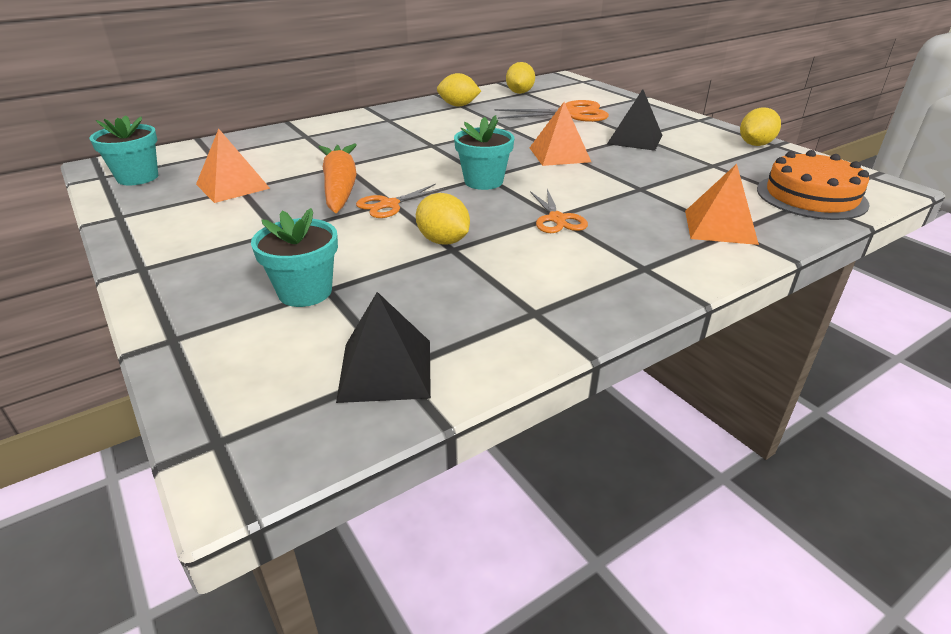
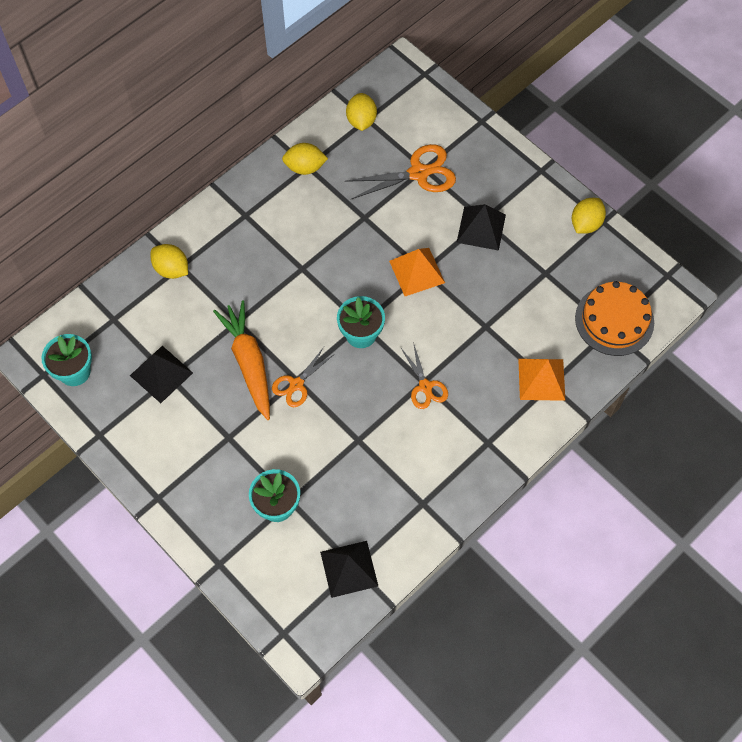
camera: 10 degrees left, 30 degrees up
orange pyramid [196,128,270,203] -> black pyramid [130,346,193,403]
yellow lemon [416,193,470,245] -> yellow lemon moved to [151,244,188,279]

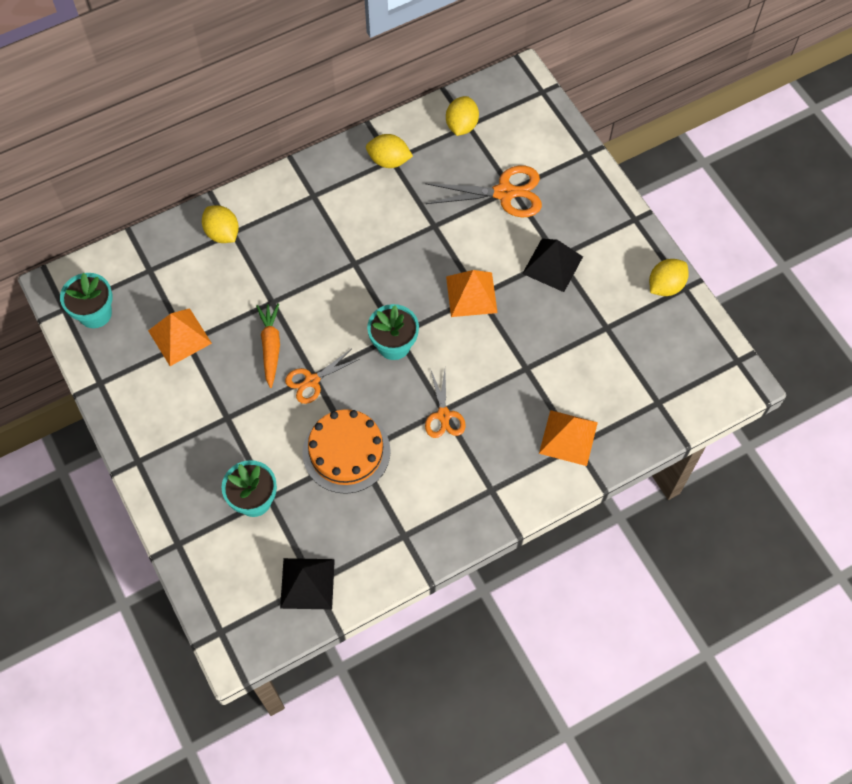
camera: 15 degrees right, 0 degrees up
black pyramid [130,346,193,403] -> orange pyramid [148,308,212,366]
orange carrot [213,301,270,420] -> orange carrot [256,303,280,388], size x0.66
orange cake [575,281,654,356] -> orange cake moved to [302,409,391,494]

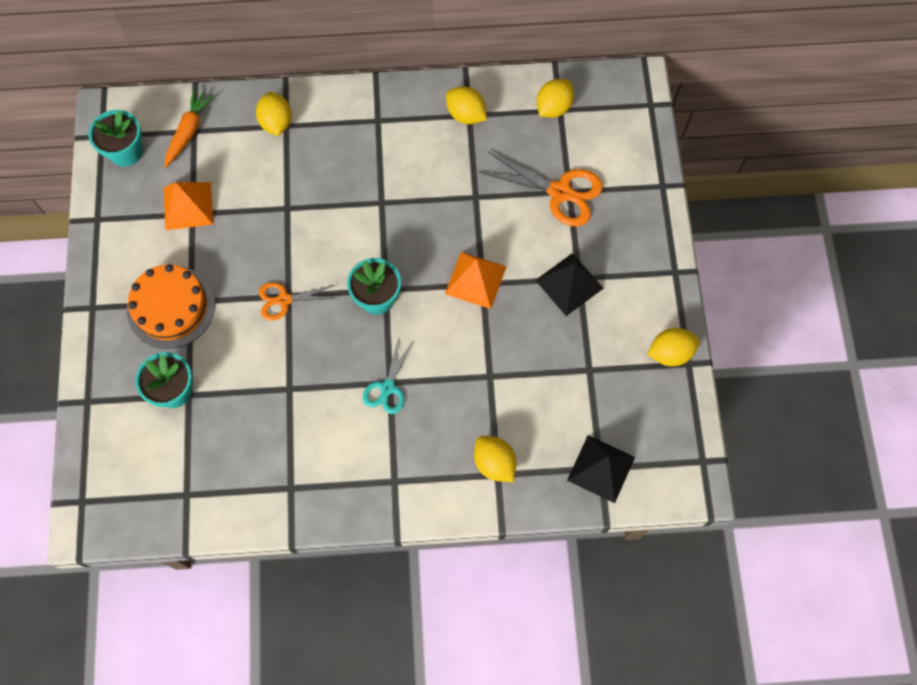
camera: 25 degrees right, 5 degrees up
orange carrot [256,303,280,388] -> orange carrot moved to [164,89,214,168]
black pyramid [280,558,335,609] -> black pyramid moved to [567,435,635,503]
orange cake [302,409,391,494] -> orange cake moved to [127,264,215,349]
orange scissors [425,368,466,438] -> turquoise scissors [363,337,413,414]
orange pyramid [539,410,598,466] -> yellow lemon [474,436,516,482]

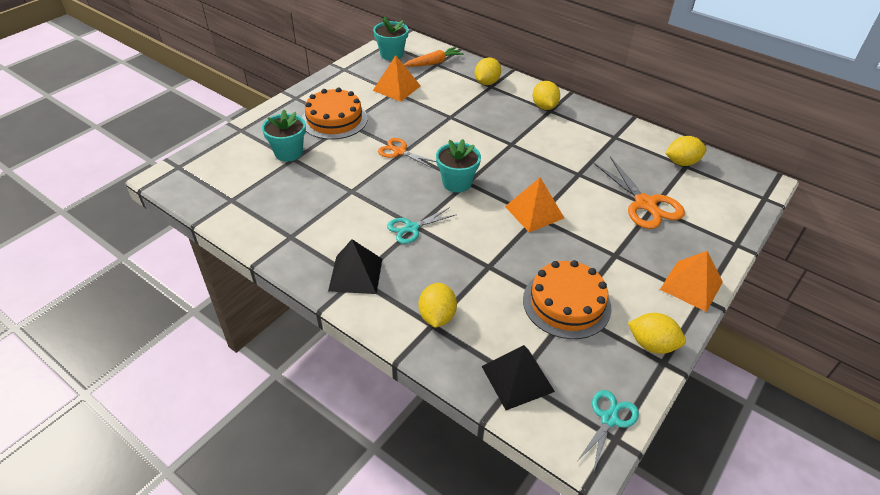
camera: 40 degrees right, 25 degrees down
yellow lemon [446,86,487,124] -> yellow lemon moved to [533,81,560,110]
black pyramid [535,253,604,316] -> black pyramid moved to [328,239,382,294]
none -> orange cake [523,260,612,339]
none -> turquoise scissors [576,390,639,473]
none -> orange pyramid [660,251,723,312]

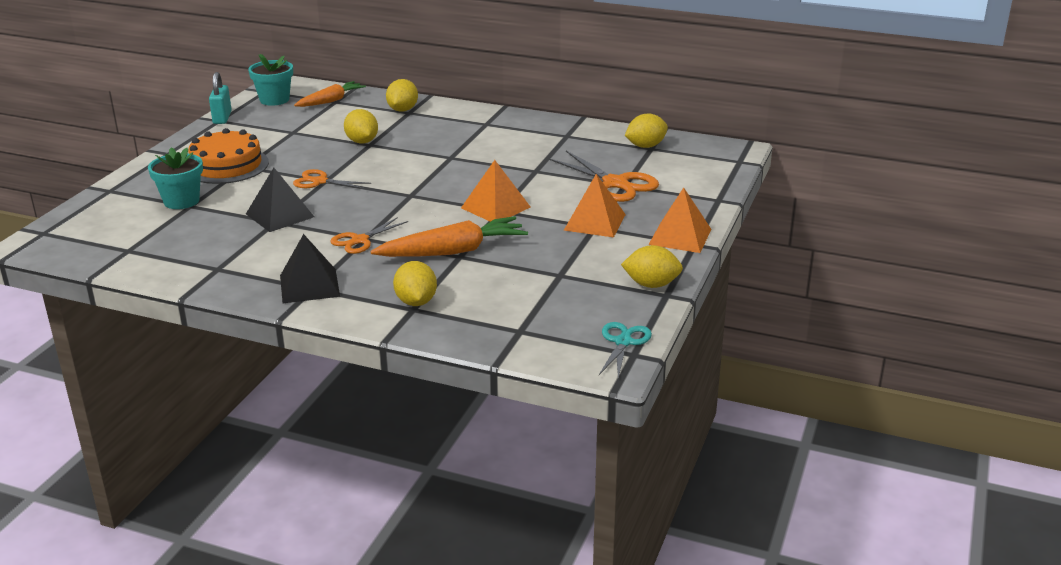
camera: 15 degrees left, 15 degrees down
orange pyramid [373,55,420,102] -> orange pyramid moved to [564,174,626,237]
turquoise scissors [387,207,455,244] -> orange scissors [330,217,408,254]
turquoise flower pot [436,139,481,193] -> none
black pyramid [481,345,555,410] -> black pyramid moved to [246,168,314,232]
orange cake [523,260,612,339] -> none
yellow lemon [533,81,560,110] -> yellow lemon moved to [344,109,378,144]
none -> turquoise padlock [209,72,232,124]
none -> orange carrot [370,216,528,257]

